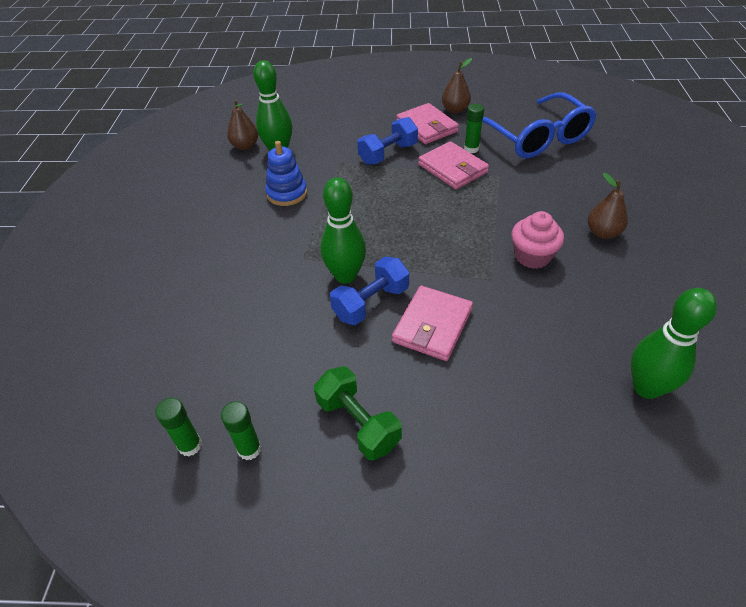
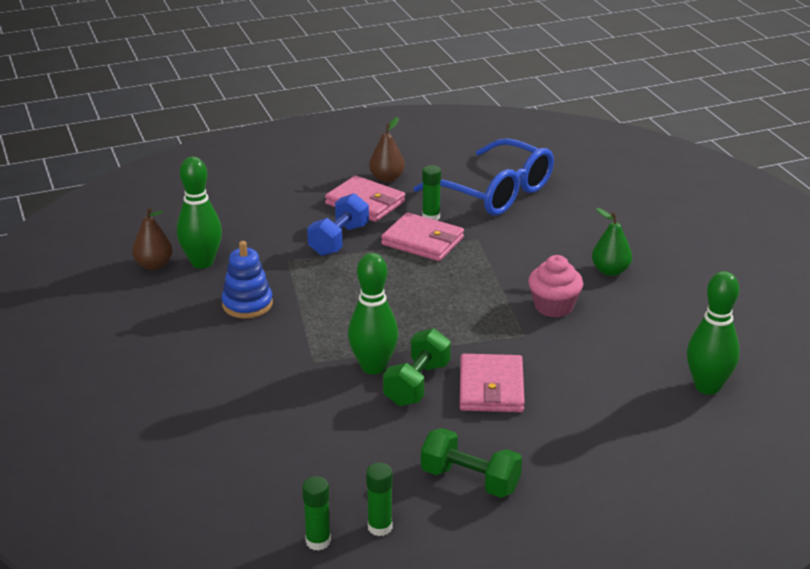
camera: 25 degrees left, 15 degrees down
blue dumbbell [330,257,409,325] -> green dumbbell [383,328,451,406]
brown pear [588,173,628,239] -> green pear [592,208,632,276]

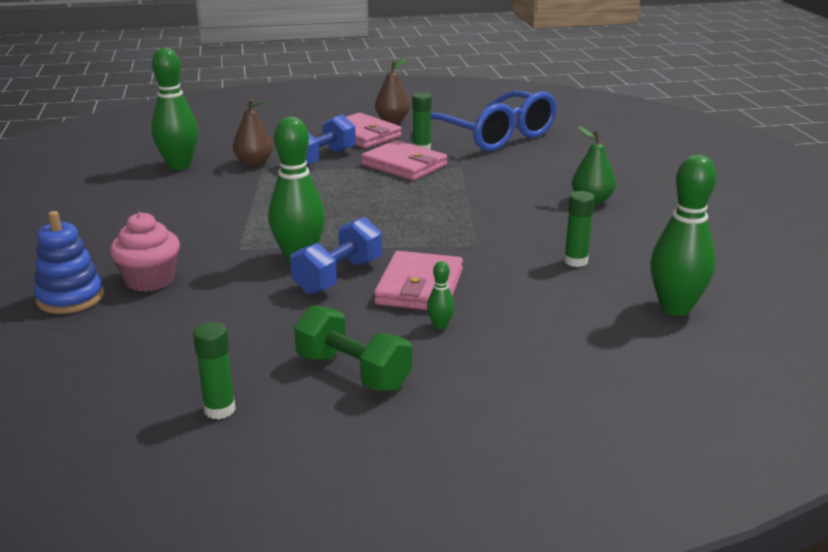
camera: 10 degrees right, 5 degrees down
brown pear [132,207,173,270] -> brown pear moved to [233,99,273,166]
blue stacking toy [221,241,273,319] -> blue stacking toy moved to [34,211,104,314]
green glue stick [302,476,331,551] -> green glue stick moved to [564,191,595,267]
green dumbbell [383,328,451,406] -> blue dumbbell [290,217,382,294]
pink cupcake [528,255,583,318] -> pink cupcake moved to [110,212,180,292]
none -> green bowling pin [427,261,455,329]

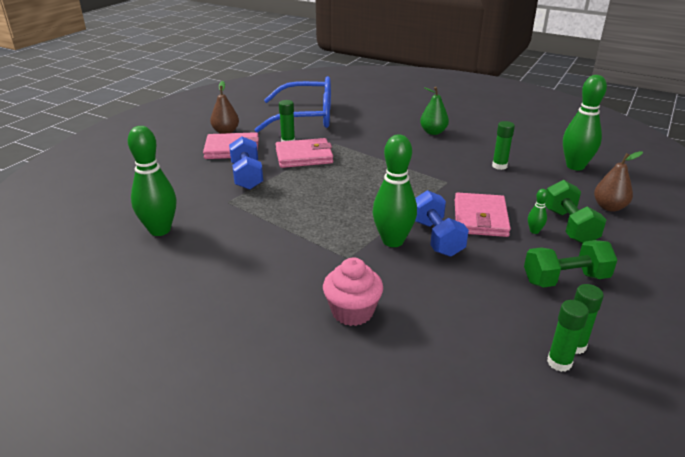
camera: 50 degrees left, 5 degrees up
blue stacking toy [34,211,104,314] -> none
brown pear [233,99,273,166] -> brown pear moved to [594,151,643,212]
pink wallet [374,251,463,310] -> pink wallet turned 45 degrees clockwise [455,193,511,237]
none -> green dumbbell [545,180,606,244]
none -> green glue stick [547,300,589,372]

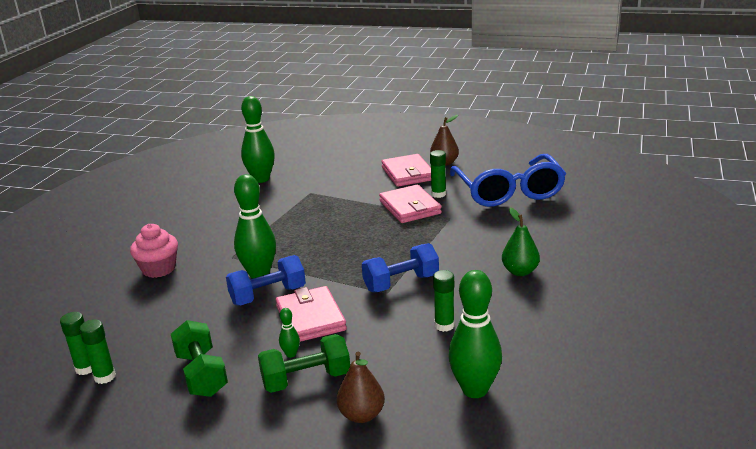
camera: 80 degrees right, 5 degrees down
blue dumbbell [229,136,263,190] -> blue dumbbell moved to [362,243,439,292]
pink wallet [455,193,511,237] -> pink wallet turned 75 degrees clockwise [276,286,347,342]

